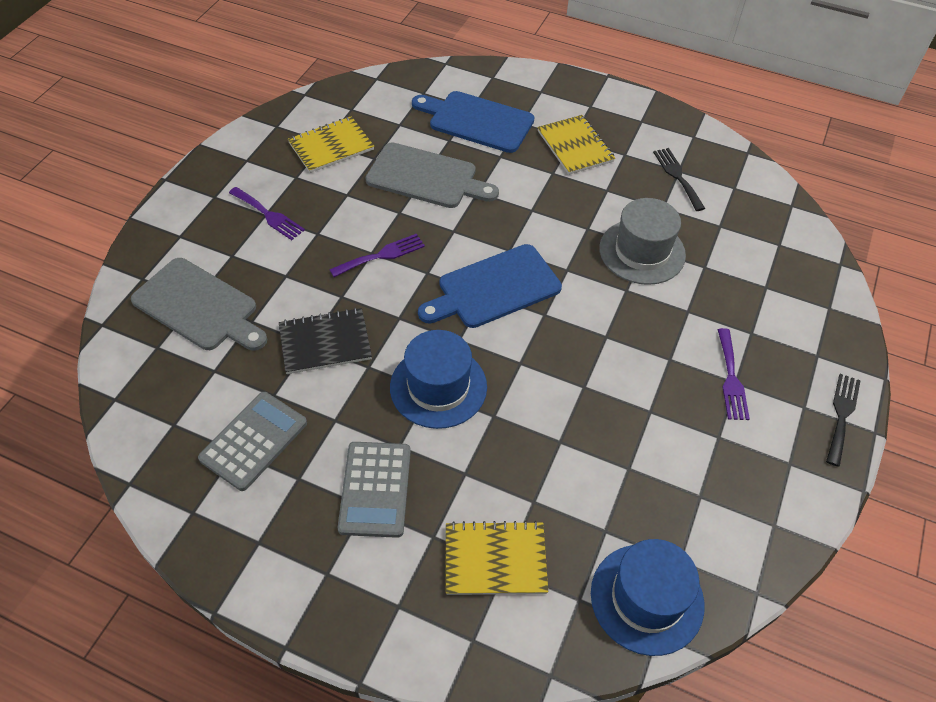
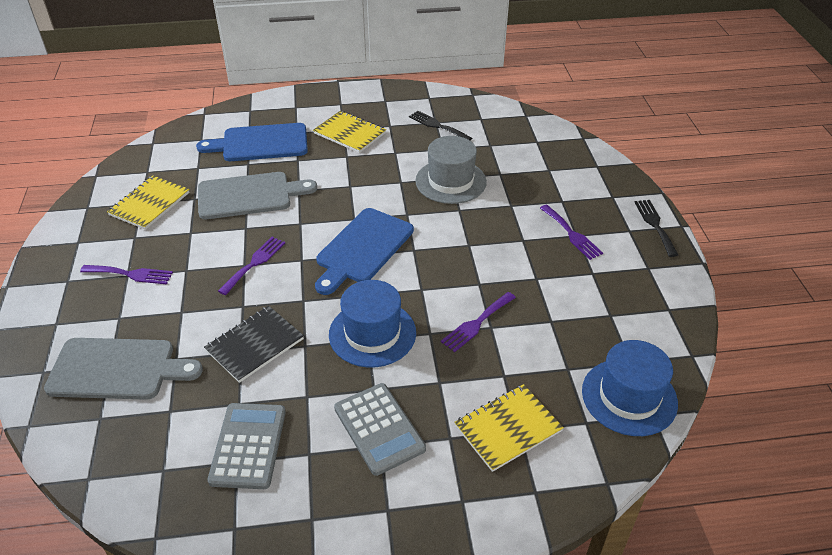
camera: 30 degrees left, 10 degrees down
none -> purple fork [441,292,516,352]

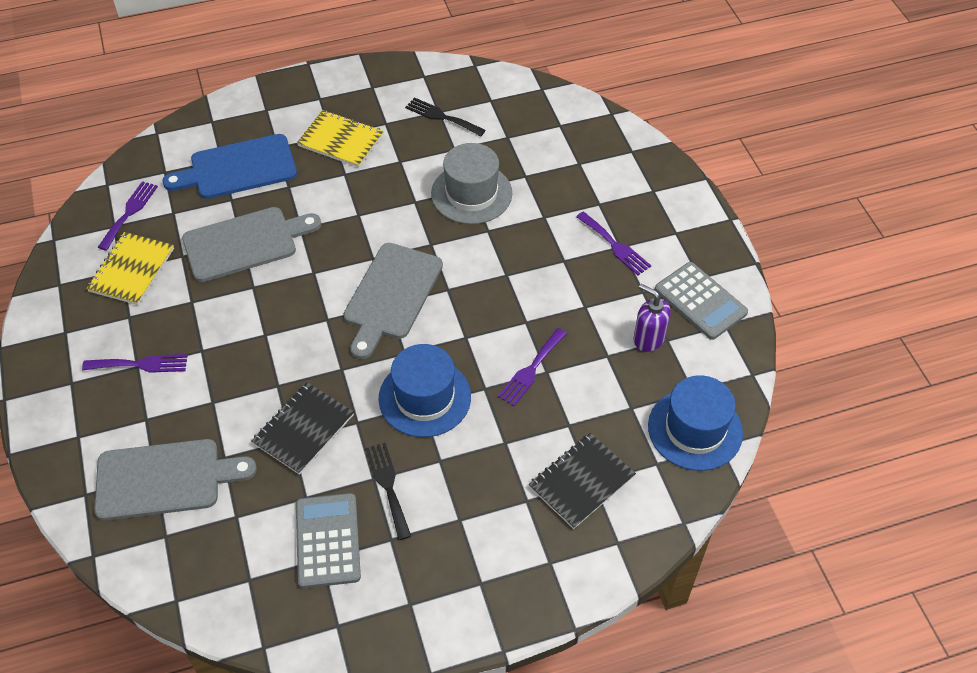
camera: 10 degrees left, 10 degrees up
purple fork [218,237,285,295] -> purple fork moved to [98,181,158,251]
blue cutting board [315,208,414,295] -> grey cutting board [344,243,443,359]
grey calculator [334,383,426,476] -> grey calculator moved to [655,262,748,340]
yellow notebook [454,384,564,472] -> black notebook [529,433,636,529]
black fork [634,200,678,257] -> black fork moved to [366,443,411,540]
none -> purple soap dispenser [633,284,671,352]

